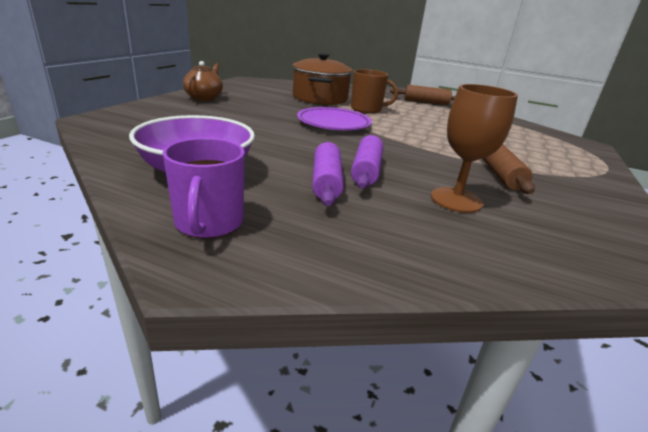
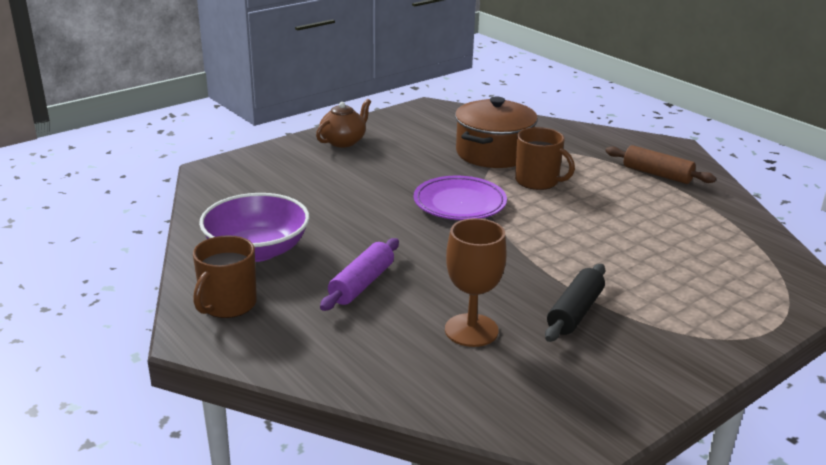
camera: 30 degrees right, 0 degrees up
purple mug [163,138,245,238] -> brown mug [193,235,257,318]
purple rolling pin [351,135,383,189] -> none
brown rolling pin [483,144,535,194] -> black rolling pin [545,264,605,342]

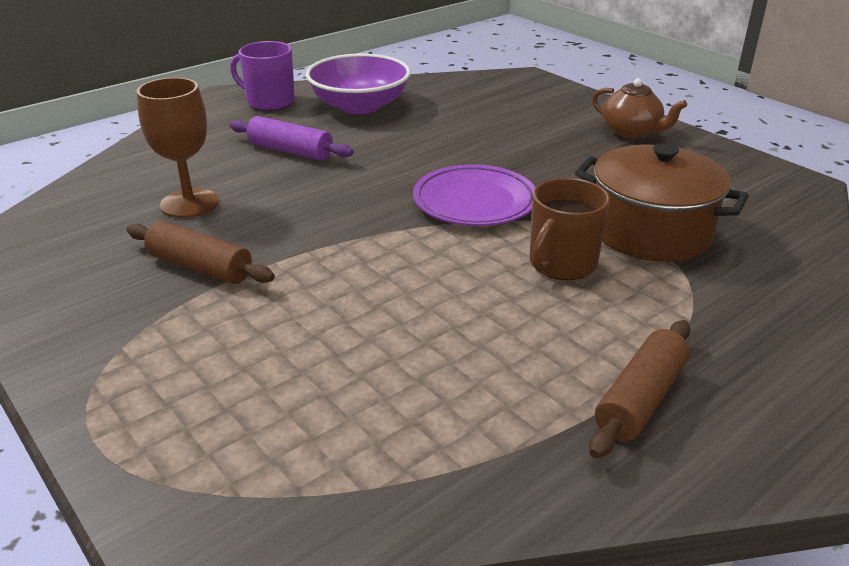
camera: 90 degrees right, 5 degrees up
brown mug [193,235,257,318] -> purple mug [230,41,295,111]
black rolling pin [545,264,605,342] -> brown rolling pin [127,221,275,284]

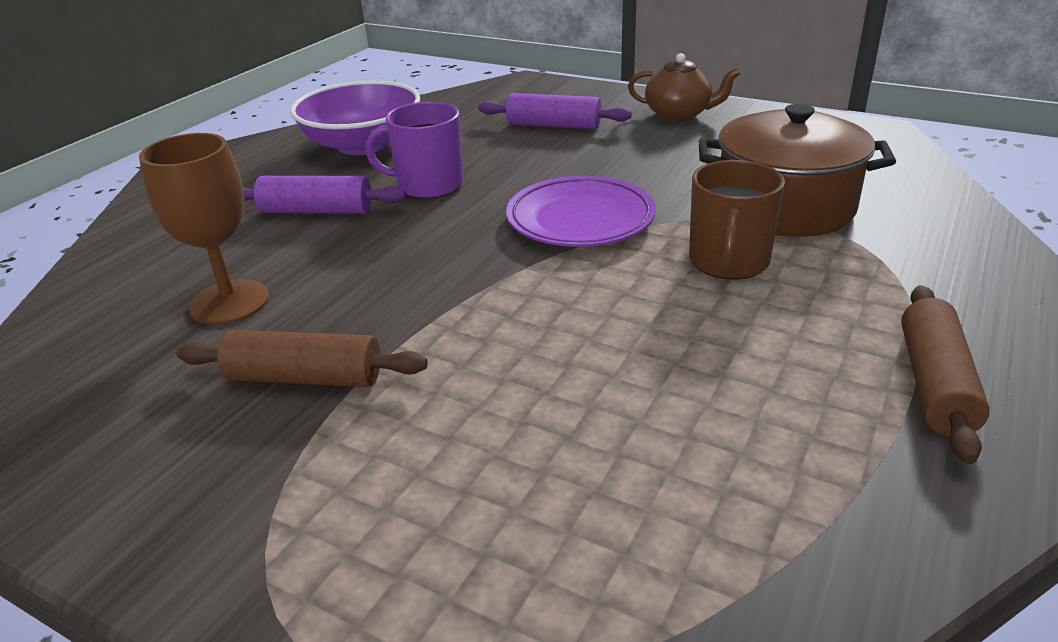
camera: 20 degrees left, 0 degrees up
purple mug [230,41,295,111] -> purple mug moved to [365,101,463,199]
none -> purple rolling pin [478,93,632,129]

